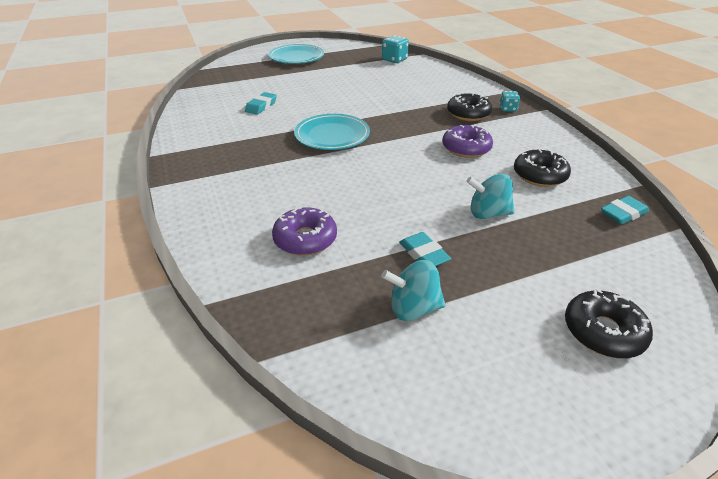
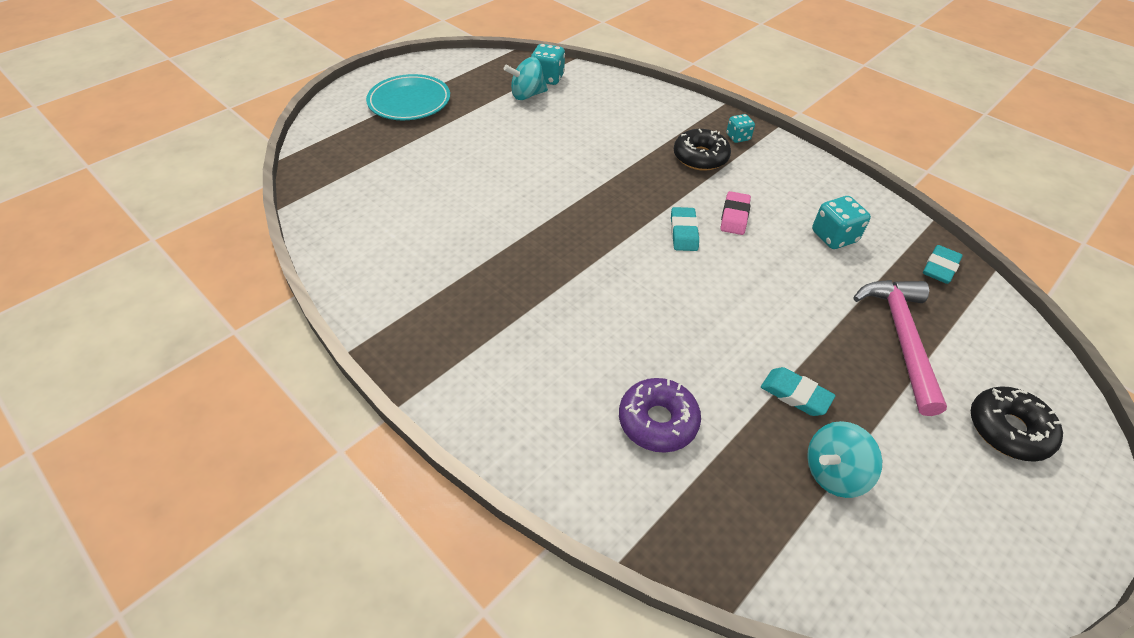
camera: 25 degrees left, 10 degrees up
turquoise eraser [245,92,277,115] -> turquoise eraser moved to [671,207,699,251]
turquoise plate [294,114,370,150] -> none
purple donut [442,125,493,158] -> pink eraser [721,191,751,235]
turquoise spinning top [466,174,514,219] -> turquoise spinning top moved to [504,57,548,100]
black donut [514,149,571,187] -> turquoise dice [812,196,871,249]
none -> pink hammer [853,280,947,416]

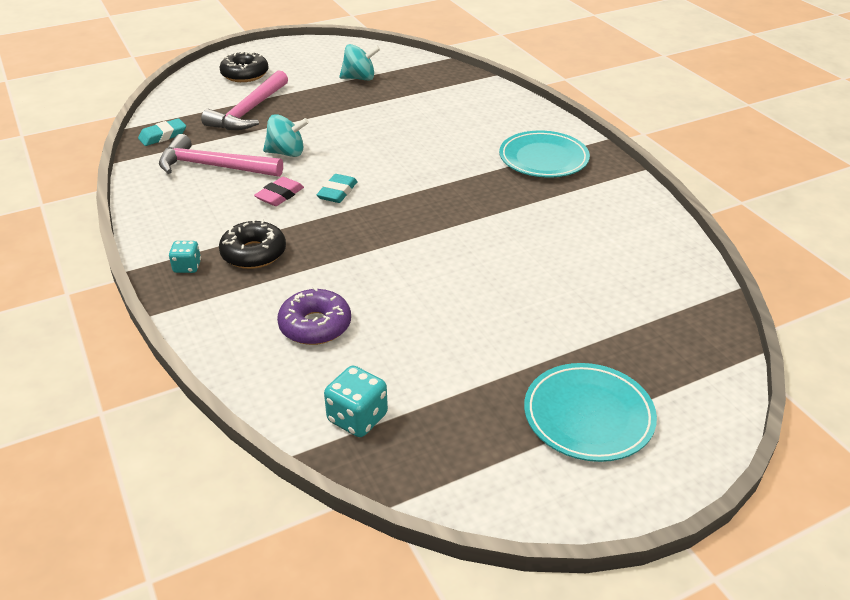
camera: 160 degrees left, 10 degrees down
turquoise spinning top [504,57,548,100] -> turquoise spinning top moved to [263,114,309,157]
purple donut [619,378,701,453] -> purple donut moved to [277,287,351,345]
turquoise eraser [761,367,836,416] -> none
turquoise dice [812,196,871,249] -> pink hammer [159,134,283,177]
none -> turquoise plate [499,131,590,178]

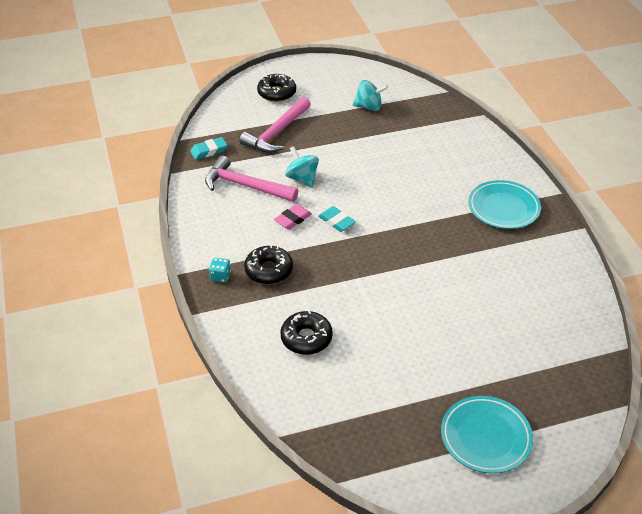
camera: 10 degrees right, 5 degrees up
turquoise spinning top [263,114,309,157] -> turquoise spinning top turned 135 degrees counterclockwise [285,146,319,188]
purple donut [277,287,351,345] -> black donut [280,310,333,355]
turquoise eraser [317,174,357,203] -> turquoise eraser turned 75 degrees counterclockwise [318,206,356,232]
turquoise dice [324,366,388,437] -> none

